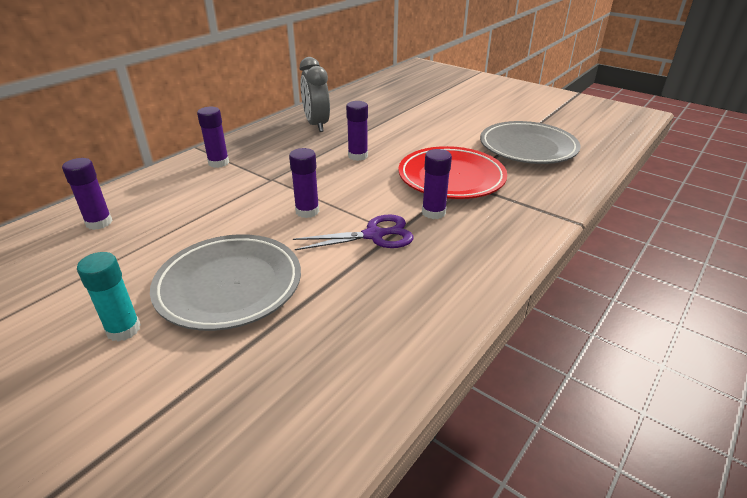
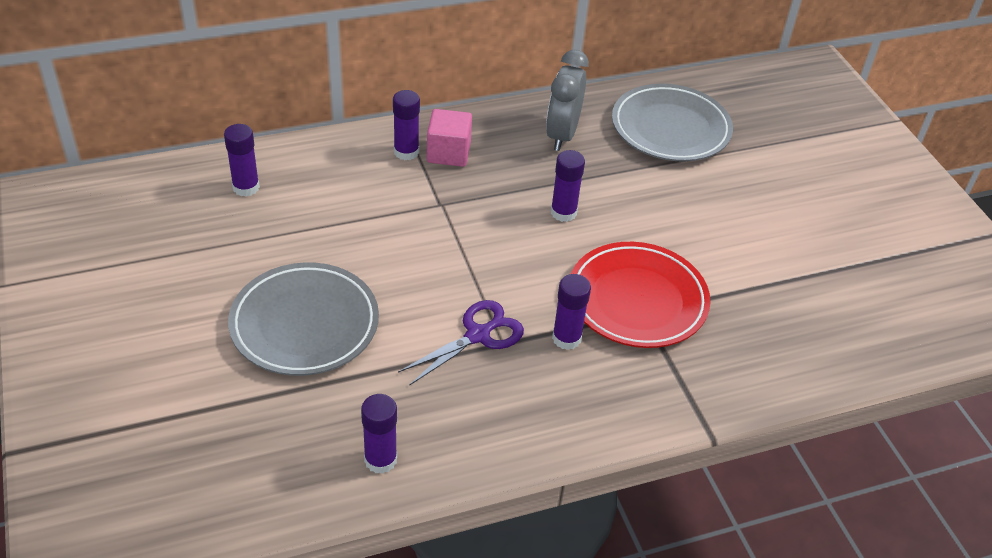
camera: 30 degrees right, 10 degrees up
turquoise glue stick [77,252,141,342] -> none
purple glue stick [289,148,319,218] -> purple glue stick moved to [361,394,397,474]
purple scissors [293,214,414,250] -> purple scissors turned 60 degrees counterclockwise [398,300,524,386]
grey plate [480,121,580,164] -> grey plate moved to [612,84,733,162]
none -> pink cube [427,109,472,167]

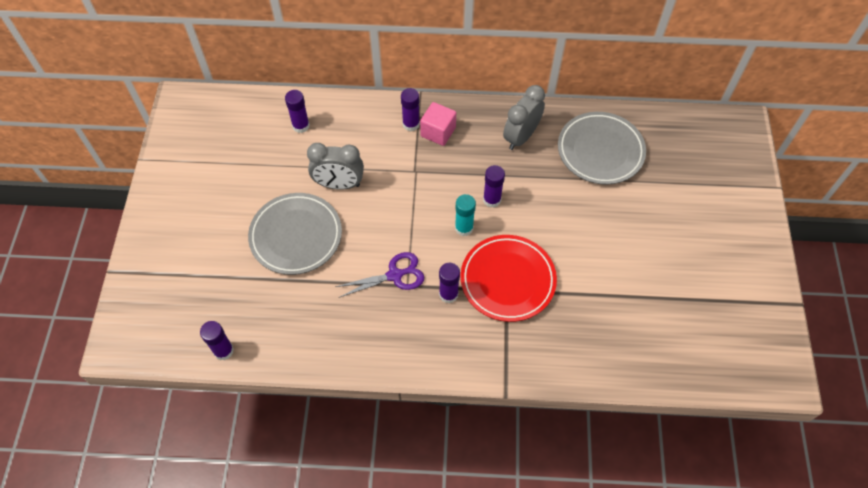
camera: 25 degrees right, 15 degrees up
purple glue stick [361,394,397,474] -> purple glue stick moved to [200,321,234,360]
none -> grey clock [307,143,364,190]
none -> turquoise glue stick [455,194,476,236]

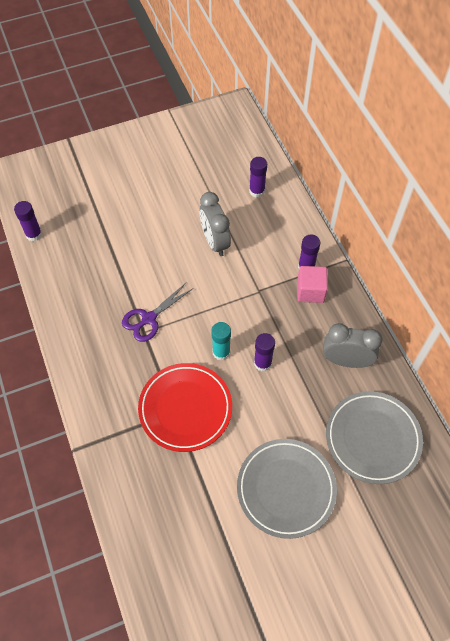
camera: 65 degrees right, 0 degrees up
grey plate [248,193,342,275] -> grey plate moved to [237,439,337,539]
purple scissors [335,252,424,298] -> purple scissors turned 90 degrees clockwise [122,283,192,342]
purple glue stick [439,263,460,303] -> none

